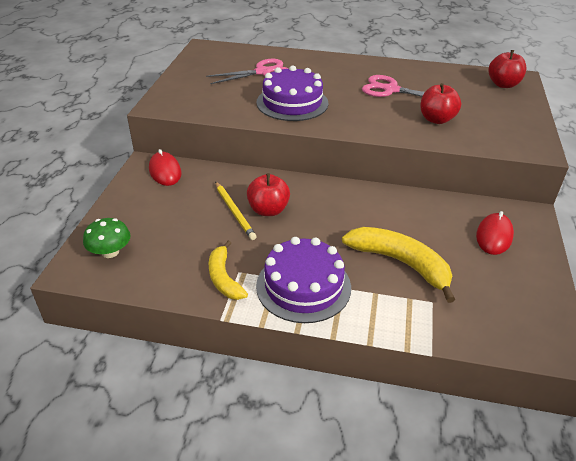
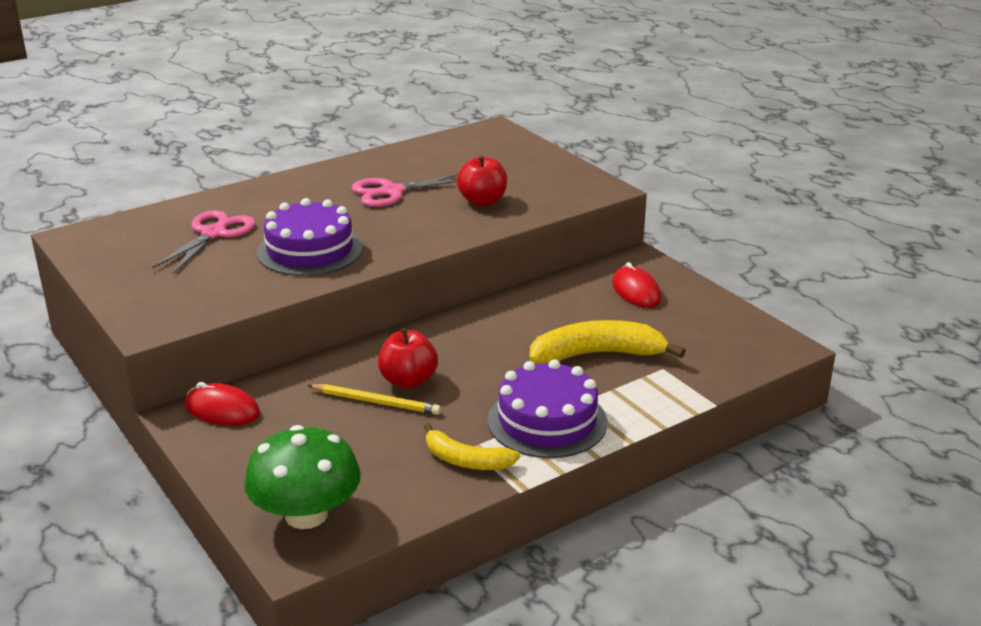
camera: 45 degrees left, 10 degrees down
green mushroom [83,218,131,258] -> green mushroom [244,425,361,529], size x1.69
red apple [489,50,526,88] -> none

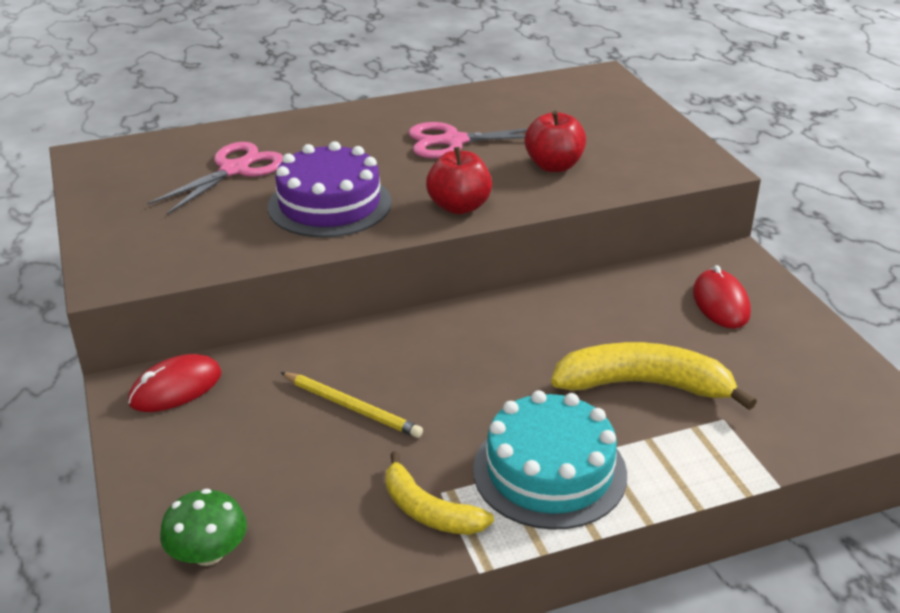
camera: 15 degrees right, 5 degrees up
red mouse [185,382,260,425] -> red mouse turned 75 degrees counterclockwise [128,354,222,412]
green mushroom [244,425,361,529] -> green mushroom [160,489,247,566], size x0.59
red apple [378,328,438,389] -> red apple moved to [426,147,492,214]
purple cake [488,359,607,458] -> turquoise cake [473,390,627,530]

